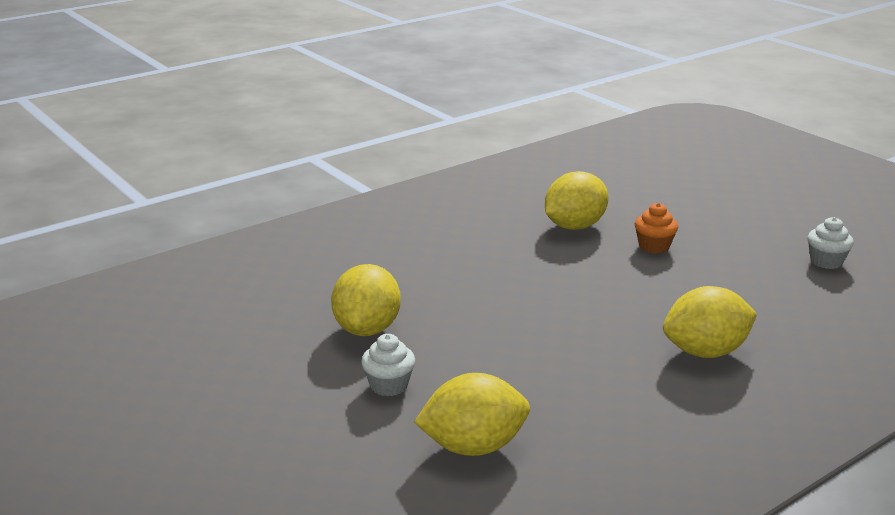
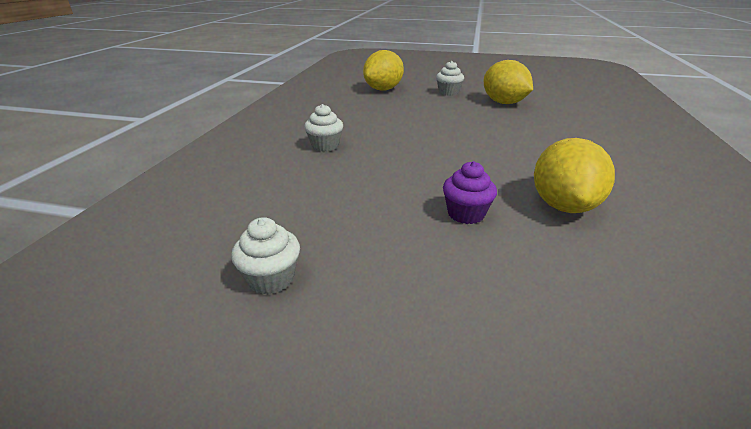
camera: 140 degrees right, 5 degrees up
orange cupcake [635,203,678,253] -> purple cupcake [443,161,497,224]
yellow lemon [663,286,757,358] -> white cupcake [304,104,343,152]

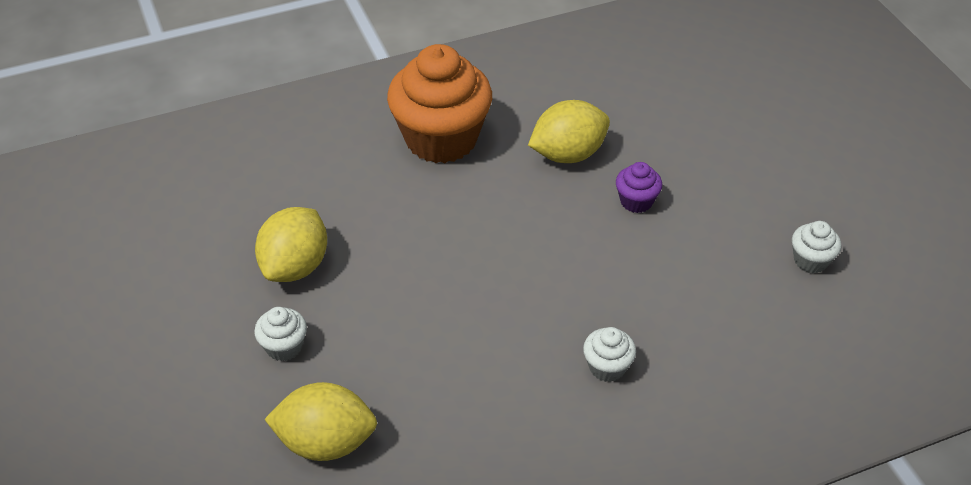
camera: 125 degrees left, 15 degrees up
none -> orange cupcake [387,44,492,163]

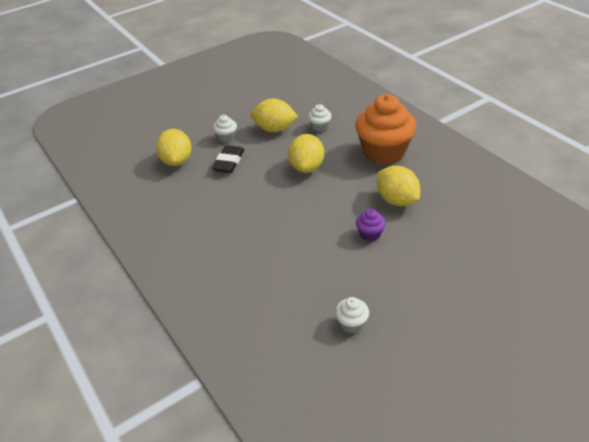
camera: 80 degrees right, 5 degrees down
white cupcake [583,327,636,382] -> white cupcake moved to [308,104,332,132]
none -> black eraser [212,145,244,173]
none -> yellow lemon [288,134,324,173]

